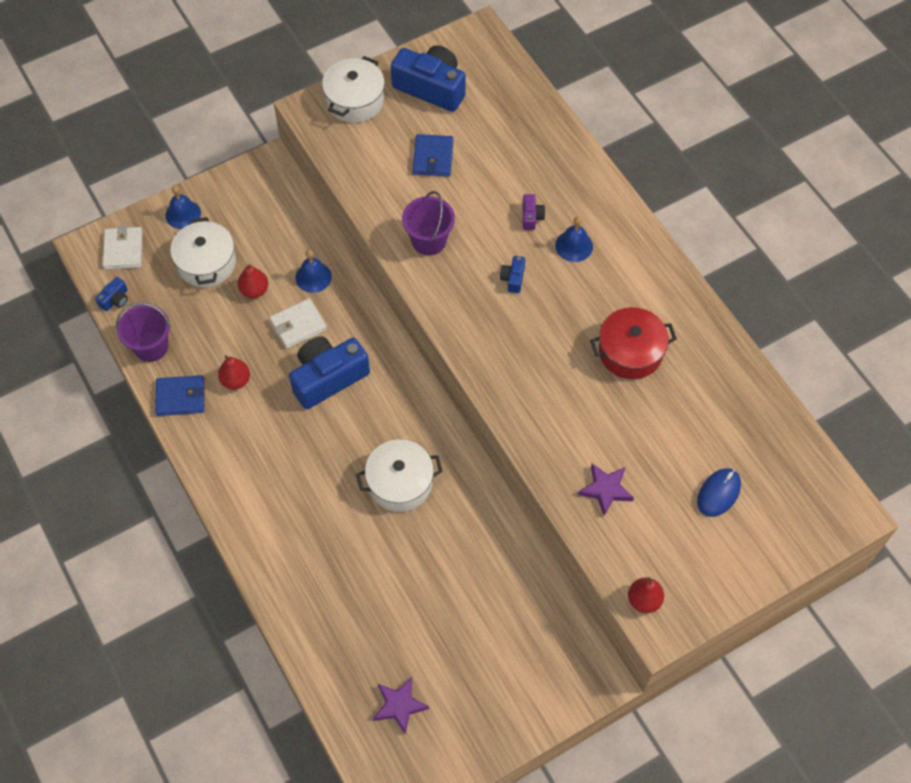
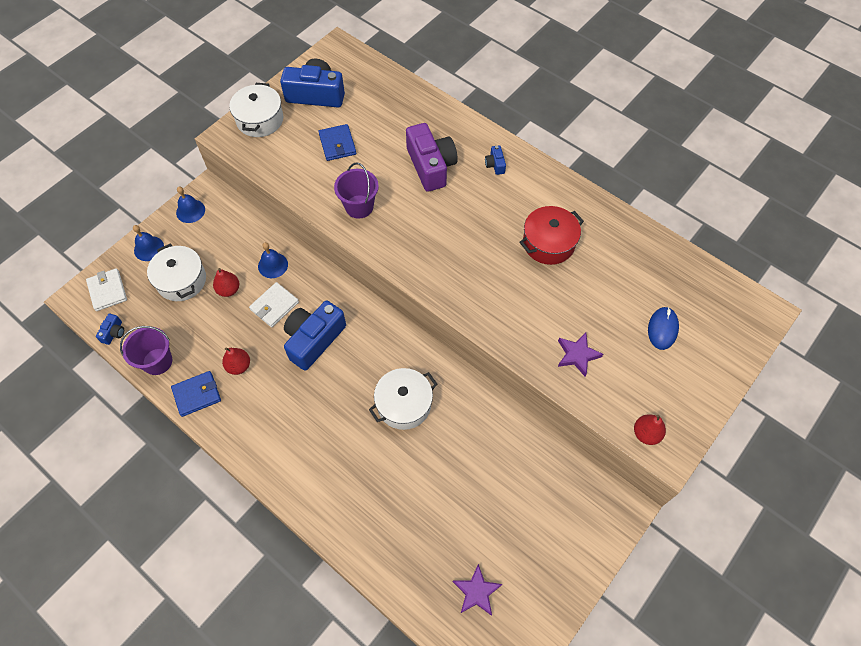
camera: 20 degrees left, 0 degrees up
blue camera [500,256,525,293] -> blue camera moved to [485,145,506,175]
purple camera [523,194,545,230] -> purple camera [406,123,458,192], size x2.30
blue bell [555,216,593,262] -> blue bell moved to [176,187,205,223]

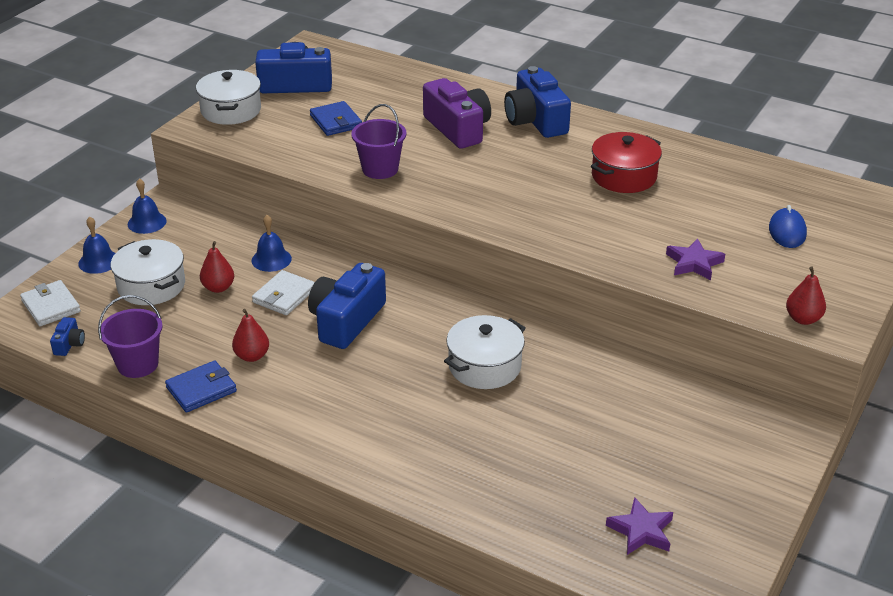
camera: 10 degrees left, 25 degrees down
blue camera [485,145,506,175] -> blue camera [504,66,571,138], size x2.30

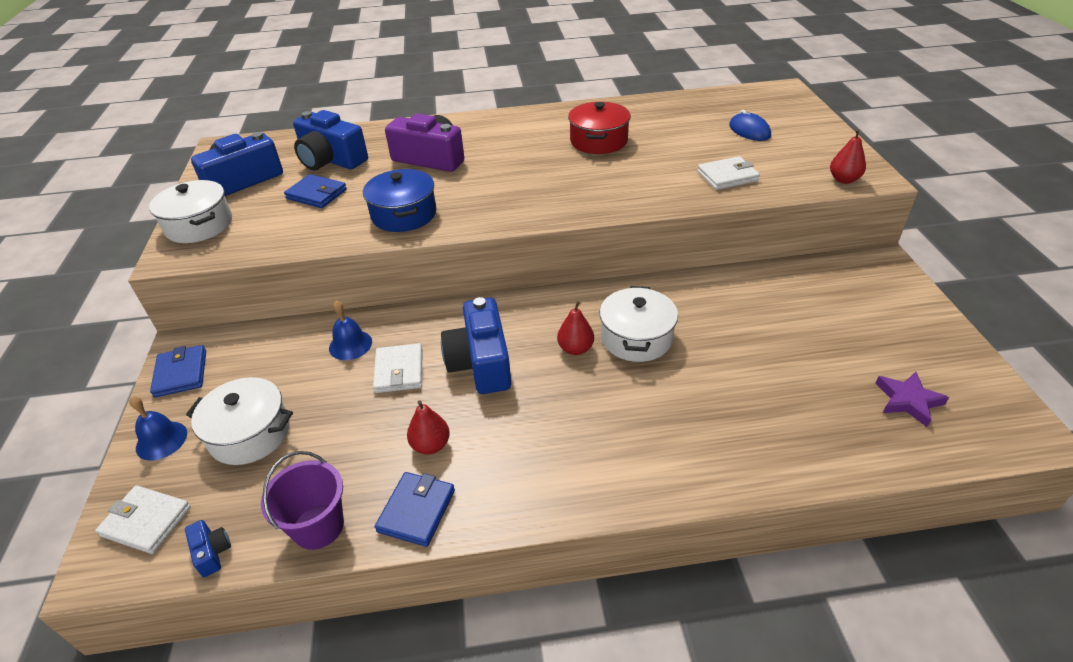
camera: 35 degrees left, 5 degrees up
blue bell [128,178,166,234] -> blue wallet [150,345,206,398]
red pear [200,241,234,293] -> red pear moved to [557,301,594,355]
purple bucket [351,104,407,179] -> blue pot [363,169,437,232]
blue camera [504,66,571,138] -> blue camera moved to [293,110,368,170]
purple star [666,238,725,280] -> white wallet [697,156,760,190]

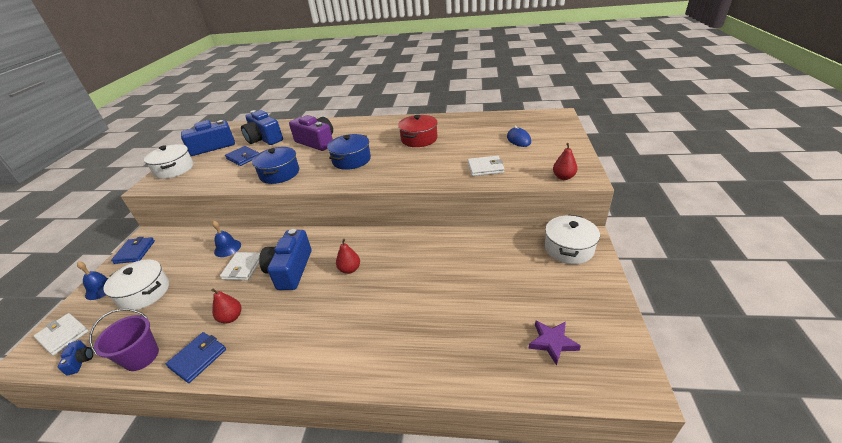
camera: 15 degrees right, 5 degrees down
white pot [600,286,678,362] -> white pot moved to [545,214,600,264]
none -> blue pot [327,134,371,170]

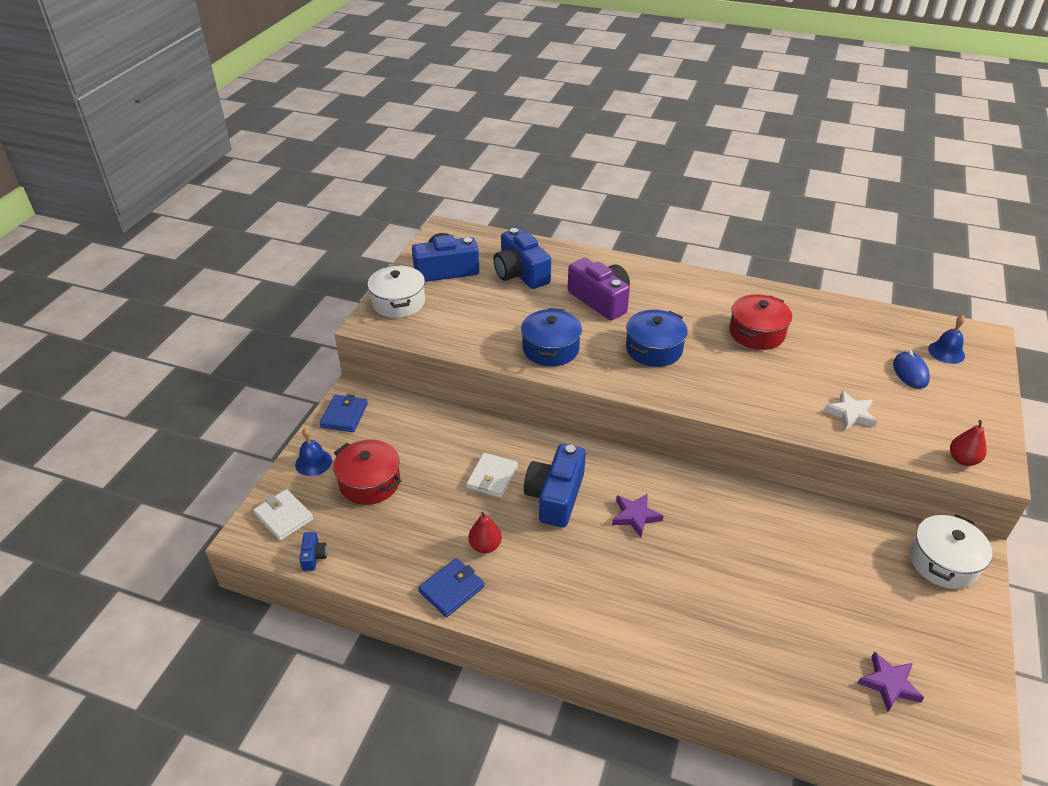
camera: 10 degrees right, 5 degrees up
purple bucket [89,309,159,371] -> none
white pot [103,259,169,310] -> red pot [333,440,401,505]
blue bell [212,221,241,257] -> blue bell moved to [928,315,965,364]
blue wallet [225,146,259,166] -> none
red pear [336,239,360,274] -> purple star [612,493,664,537]
white wallet [468,156,504,176] -> white star [824,391,877,431]

